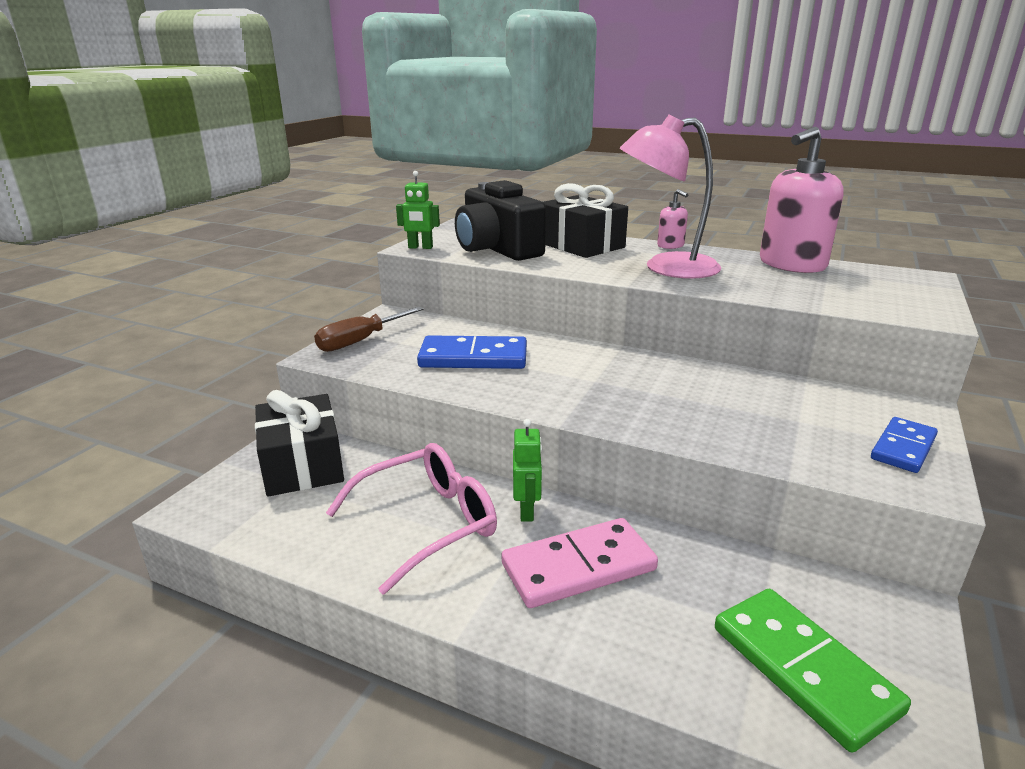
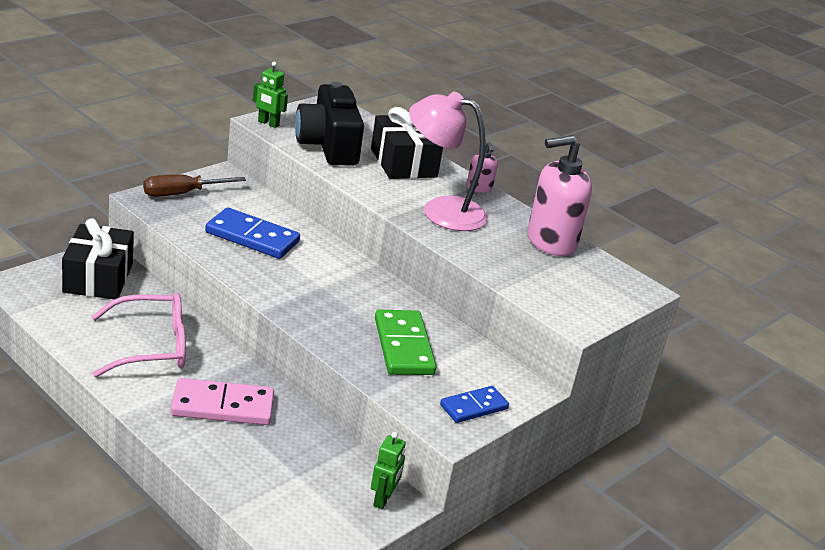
camera: 15 degrees right, 5 degrees up
green robot [513,419,542,521] -> green robot moved to [371,432,406,509]
green domino [715,589,911,753] -> green domino moved to [375,310,436,375]

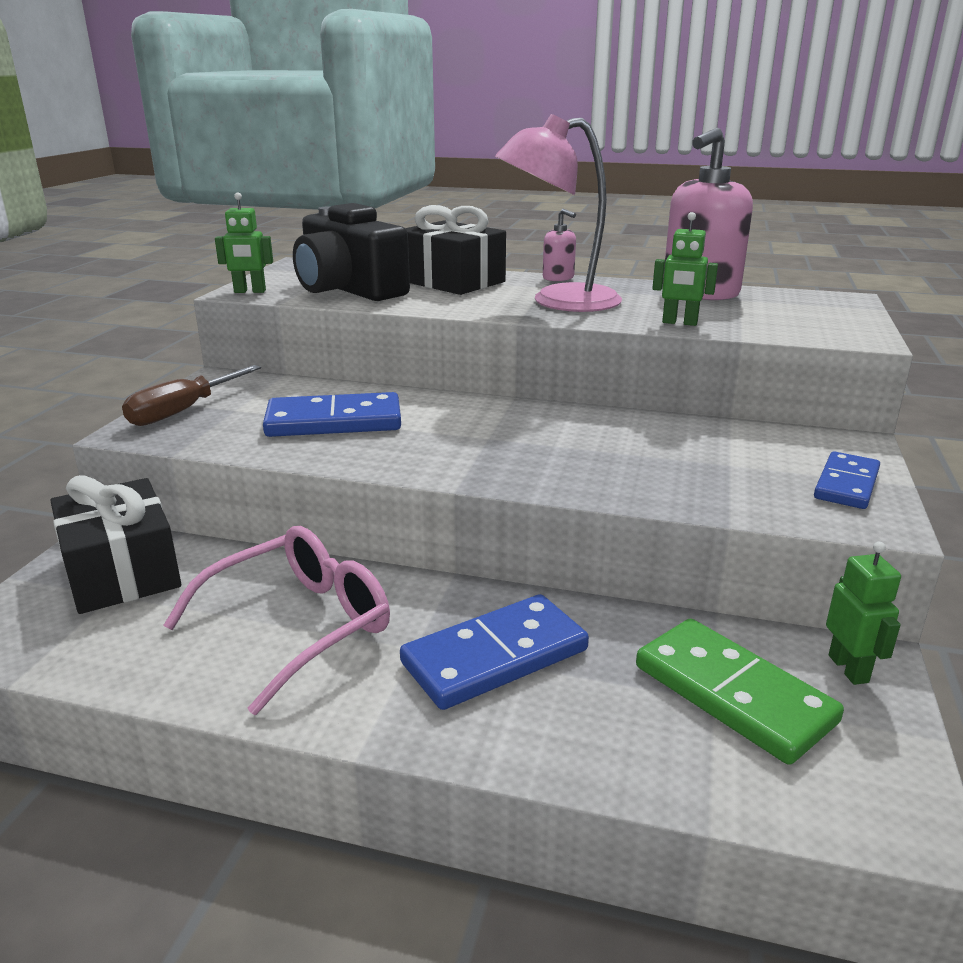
camera: 25 degrees left, 5 degrees down
pink domino [171,378,274,425] -> blue domino [400,594,589,710]
green domino [375,310,436,375] -> green domino moved to [636,618,844,765]
none -> green robot [652,212,718,326]

